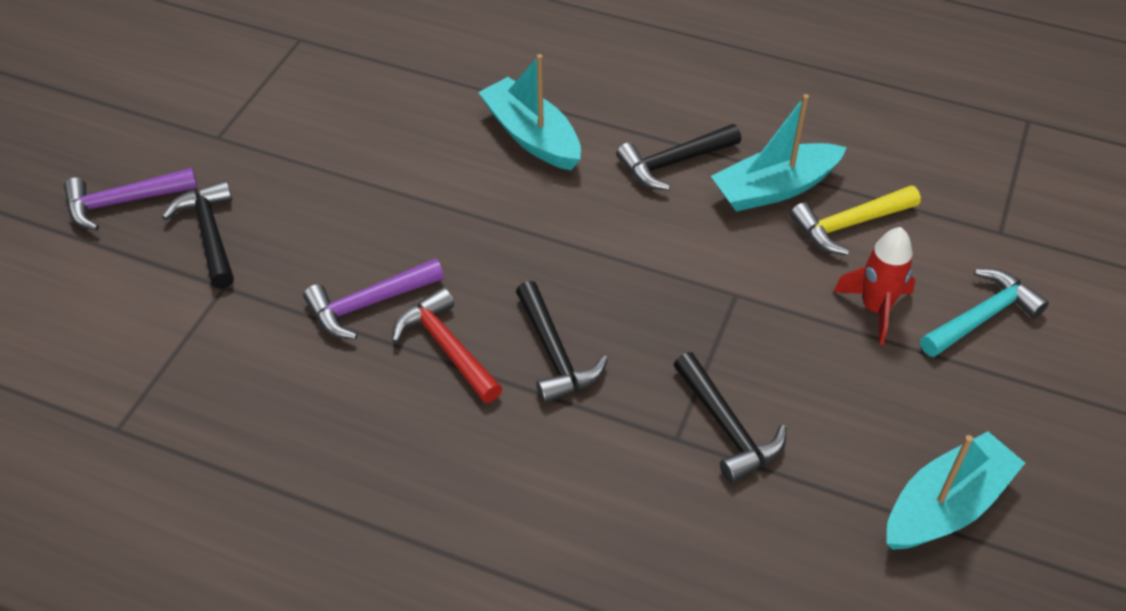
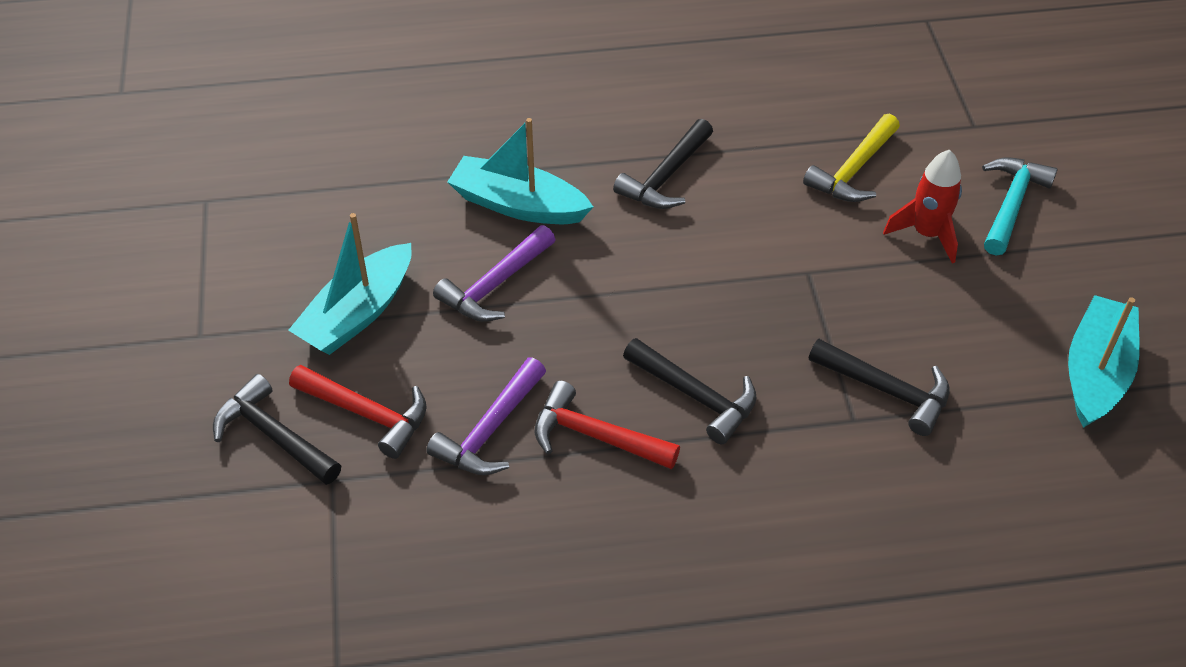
camera: 30 degrees left, 0 degrees up
purple hammer [64,168,198,231] -> purple hammer moved to [433,225,556,322]
turquoise boat [711,94,847,212] -> turquoise boat moved to [288,213,412,355]
none -> red hammer [289,365,427,459]

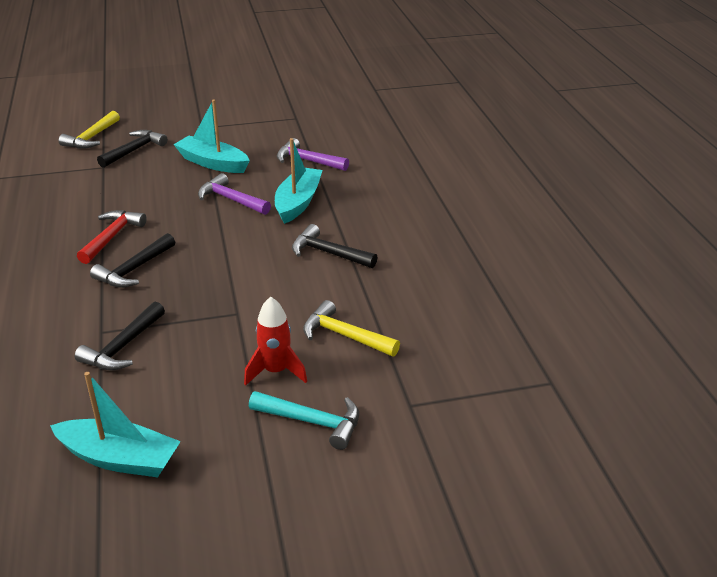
camera: 85 degrees right, 15 degrees down
red hammer [289,365,427,459] -> none
purple hammer [426,357,546,475] -> purple hammer moved to [277,138,349,171]
none -> yellow hammer [59,111,120,149]

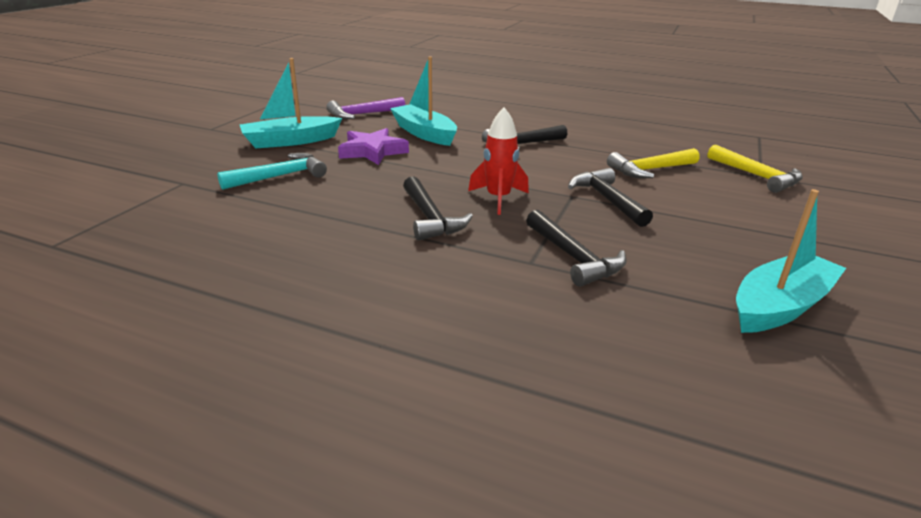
camera: 55 degrees left, 5 degrees down
yellow hammer [59,111,120,149] -> yellow hammer moved to [708,145,803,193]
red hammer [77,210,147,264] -> none
black hammer [97,130,167,168] -> black hammer moved to [568,168,653,227]
purple hammer [198,173,271,215] -> purple star [338,128,409,165]
red rocket [244,297,307,386] -> red rocket moved to [468,107,529,215]
turquoise hammer [249,391,359,450] -> turquoise hammer moved to [217,153,327,190]

